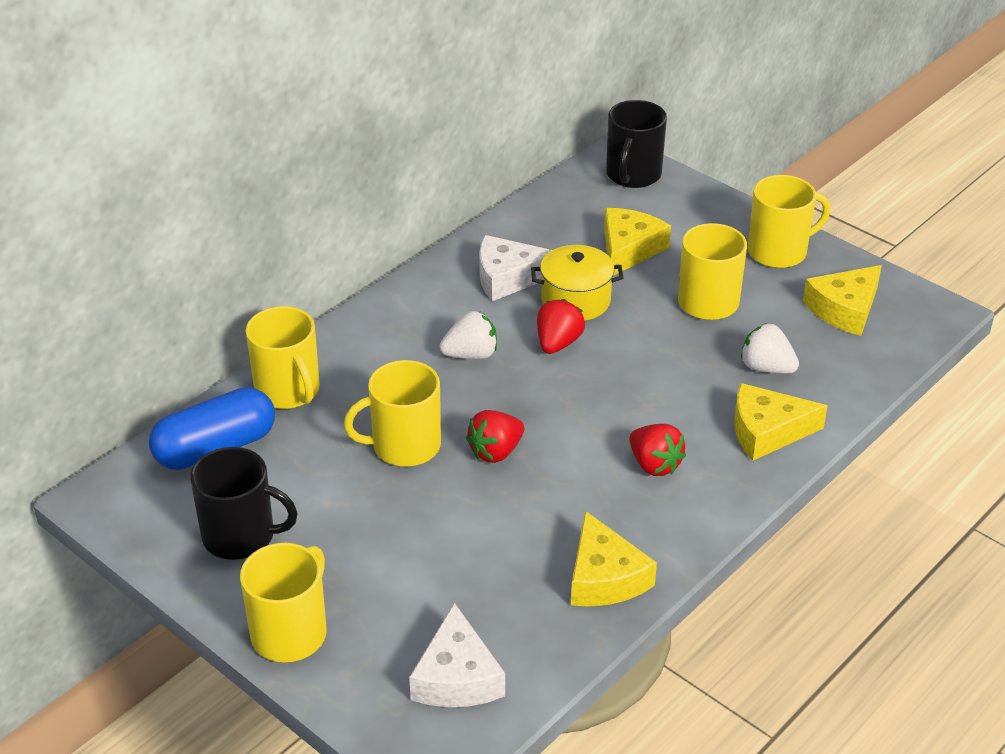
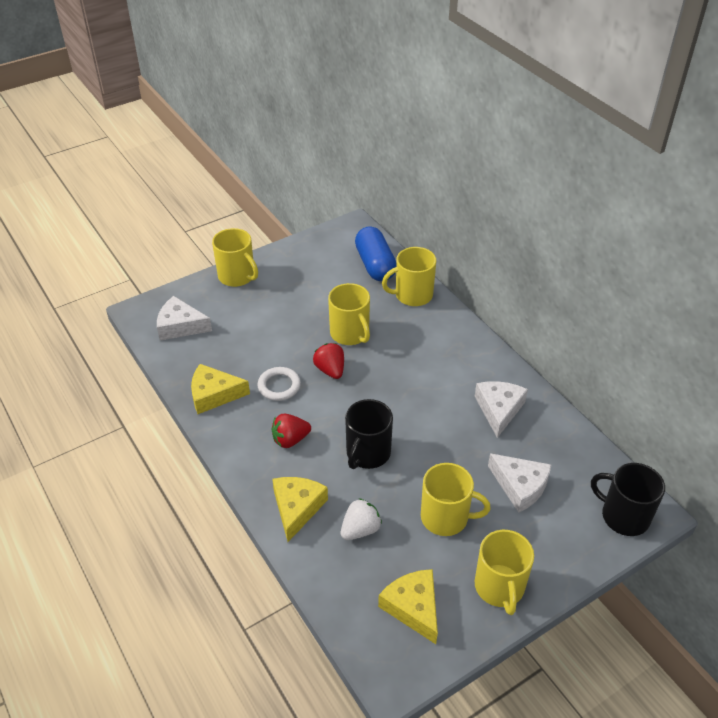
camera: 105 degrees right, 5 degrees up
black mug [190,447,298,560] -> black mug moved to [345,399,393,469]
yellow mug [344,360,441,467] -> yellow mug turned 150 degrees clockwise [328,283,370,345]
white strawberry [440,311,497,360] -> none
yellow pot [531,245,624,321] -> none
red strawberry [537,299,585,354] -> none
yellow cheese [604,208,671,276] -> white cheese [488,453,551,513]
none -> white ring [257,367,301,401]

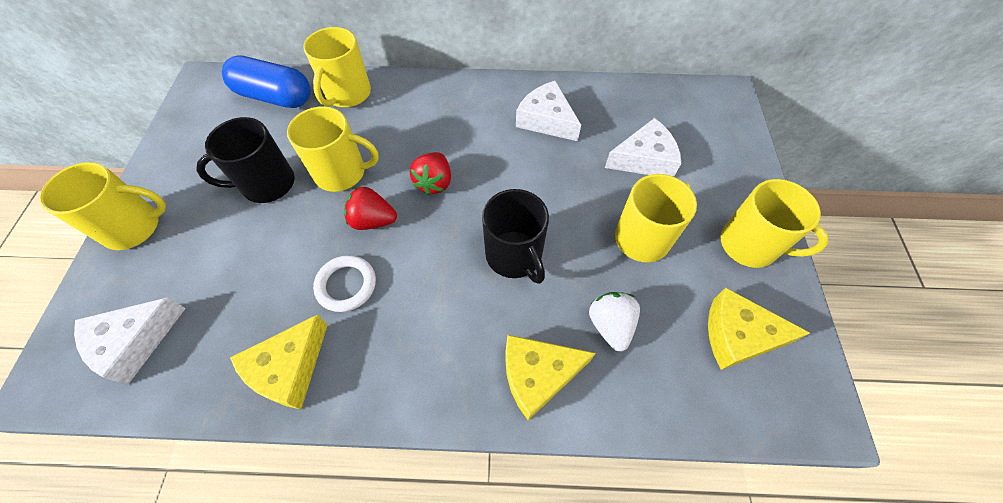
camera: 55 degrees left, 15 degrees up
red strawberry [272,414,311,448] -> red strawberry moved to [410,152,451,195]
yellow cheese [272,477,328,542] -> yellow cheese turned 60 degrees counterclockwise [505,335,596,420]
black mug [591,463,665,536] -> black mug moved to [196,117,295,203]

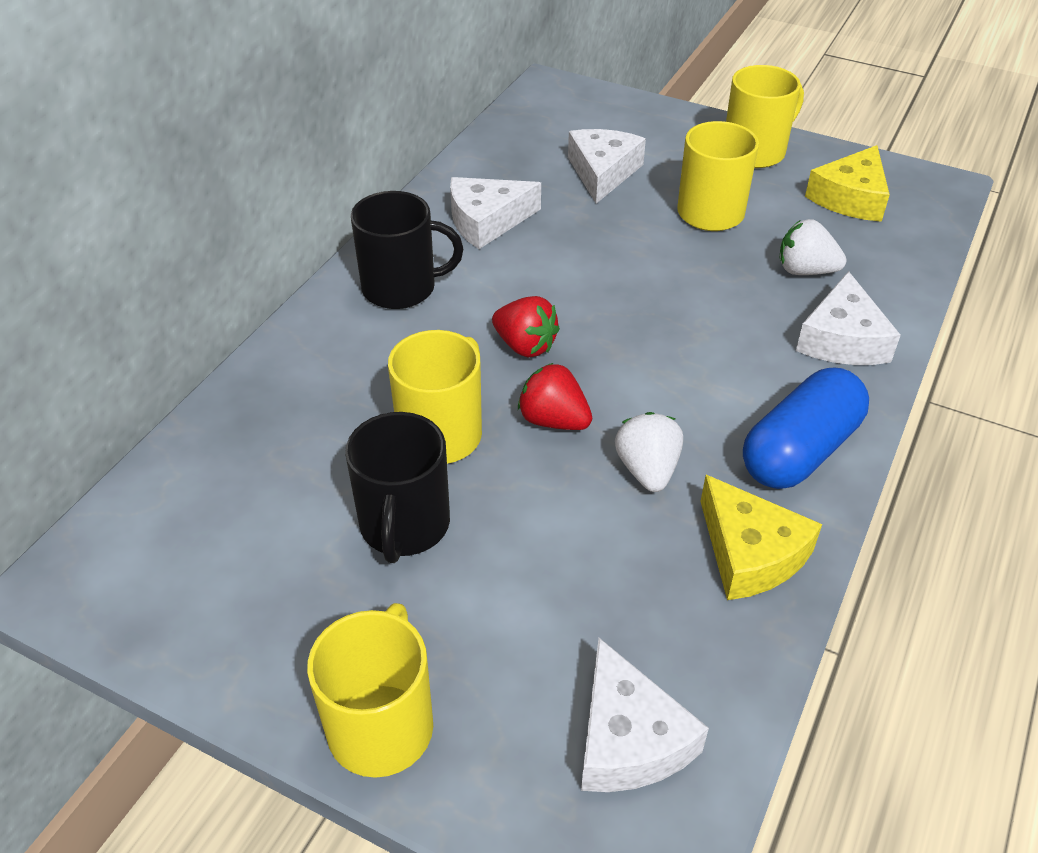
camera: 65 degrees left, 15 degrees down
blue capsule [222,55,311,108] -> blue capsule moved to [743,368,869,489]
yellow mug [304,27,371,107] -> none
white ring [313,255,376,312] -> white strawberry [615,412,683,492]
red strawberry [344,186,397,230] -> red strawberry turned 90 degrees clockwise [518,363,592,430]
black mug [482,189,549,284] -> black mug moved to [351,191,463,309]
yellow cheese [505,335,596,420] -> white cheese [796,271,901,365]

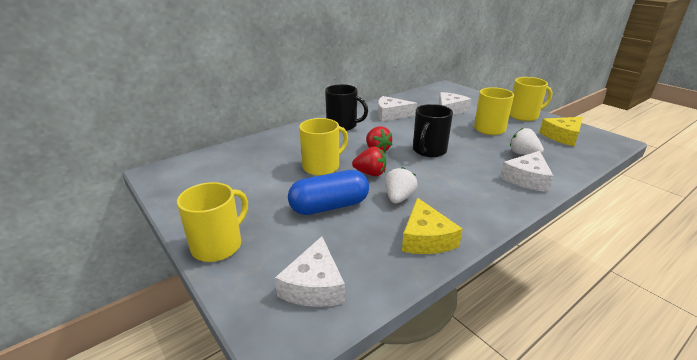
camera: 25 degrees right, 15 degrees down
black mug [345,412,450,563] -> black mug moved to [413,104,453,157]
red strawberry [518,363,592,430] -> red strawberry turned 135 degrees clockwise [352,147,386,176]
blue capsule [743,368,869,489] -> blue capsule moved to [288,170,369,215]

